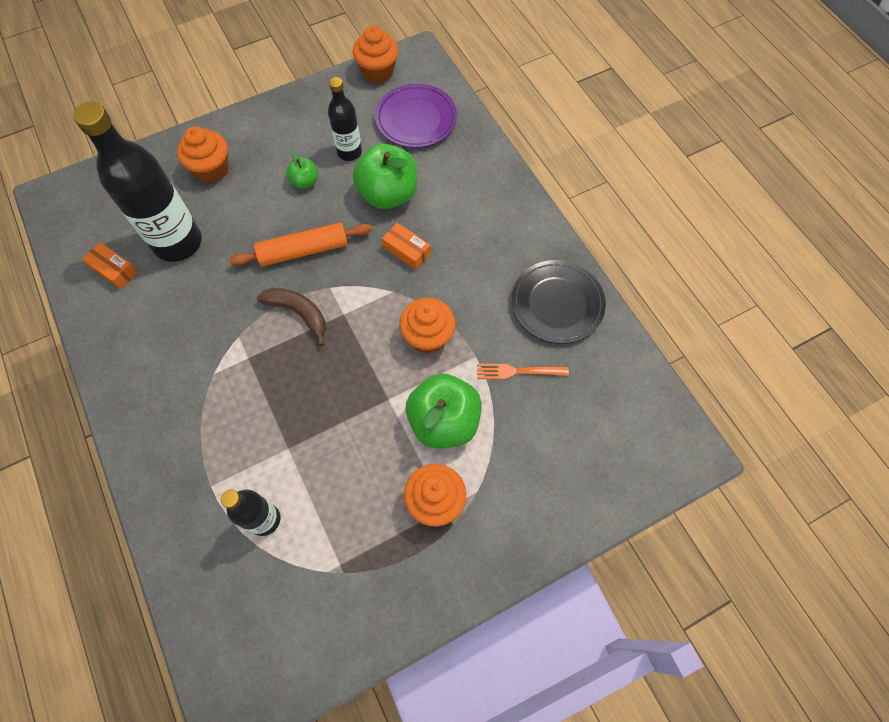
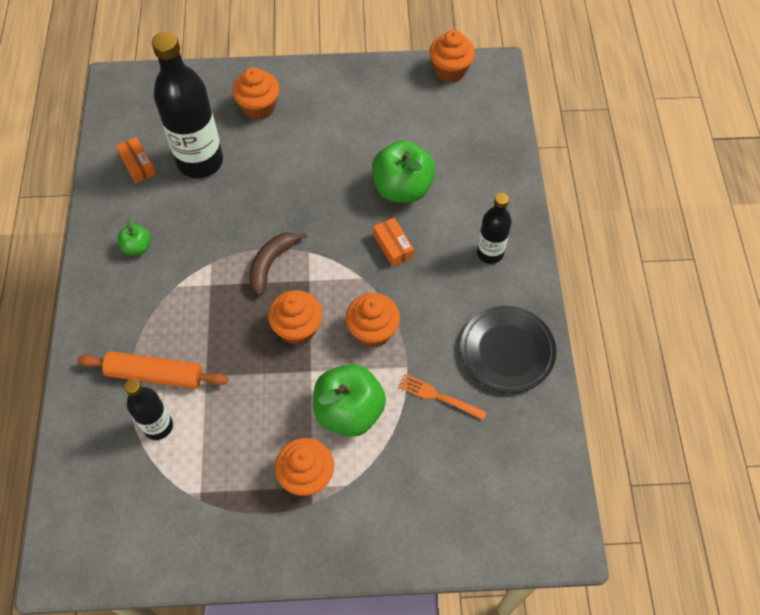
camera: 25 degrees right, 5 degrees down
orange rolling pin [229,223,372,266] -> orange rolling pin moved to [78,351,228,389]
brown banana [257,288,326,346] -> brown banana turned 120 degrees counterclockwise [249,232,307,296]
green apple [286,151,318,189] -> green apple moved to [118,218,151,255]
black bottle [328,77,362,161] -> black bottle moved to [477,193,512,264]
purple plate [375,84,457,148] -> none
none -> orange cupcake [268,290,323,345]

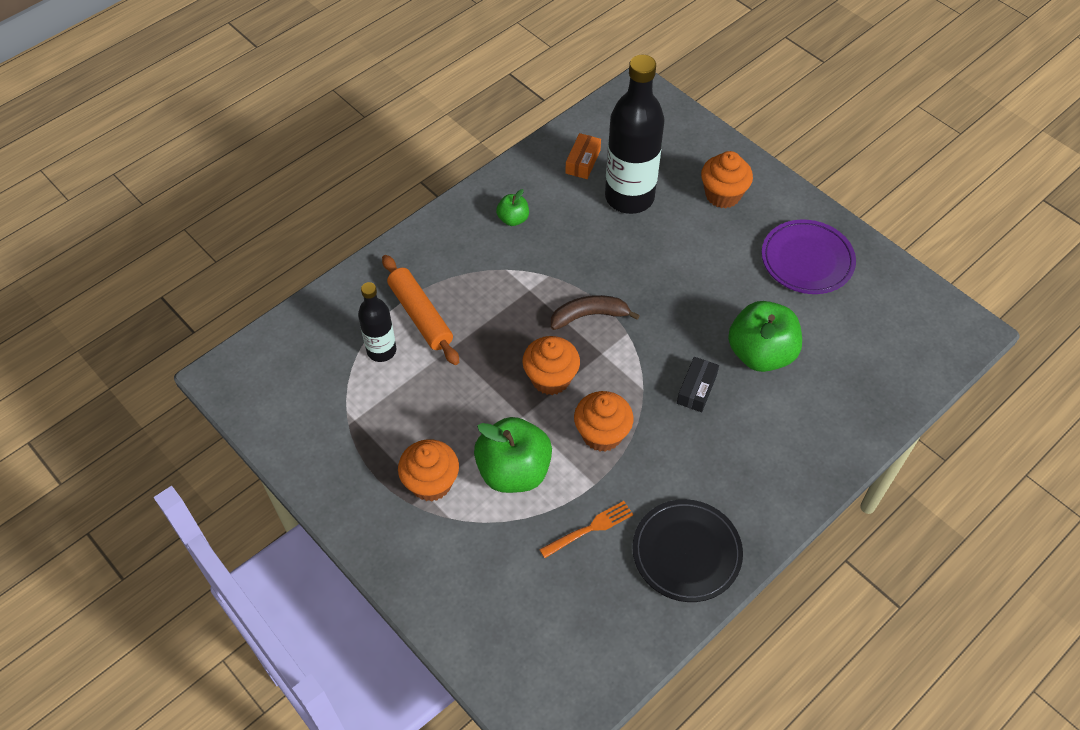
camera: 50 degrees right, 5 degrees down
orange box [373,218,414,267] -> black box [677,357,719,412]
orange fork [398,374,487,420] -> orange fork turned 75 degrees clockwise [539,501,633,558]
orange cupcake [429,30,475,83] -> none
black bottle [477,193,512,264] -> none
none -> purple plate [761,220,856,294]

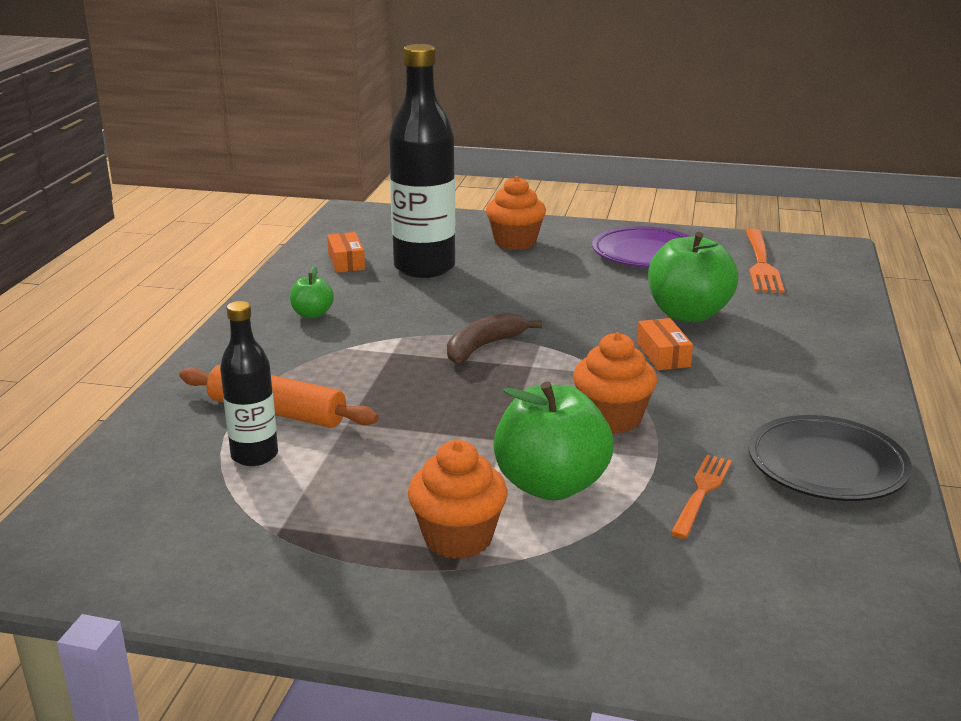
camera: 35 degrees left, 30 degrees down
orange cupcake [522,336,580,395] -> none
black box [677,357,719,412] -> orange box [637,318,693,370]
none -> orange fork [745,229,785,293]

